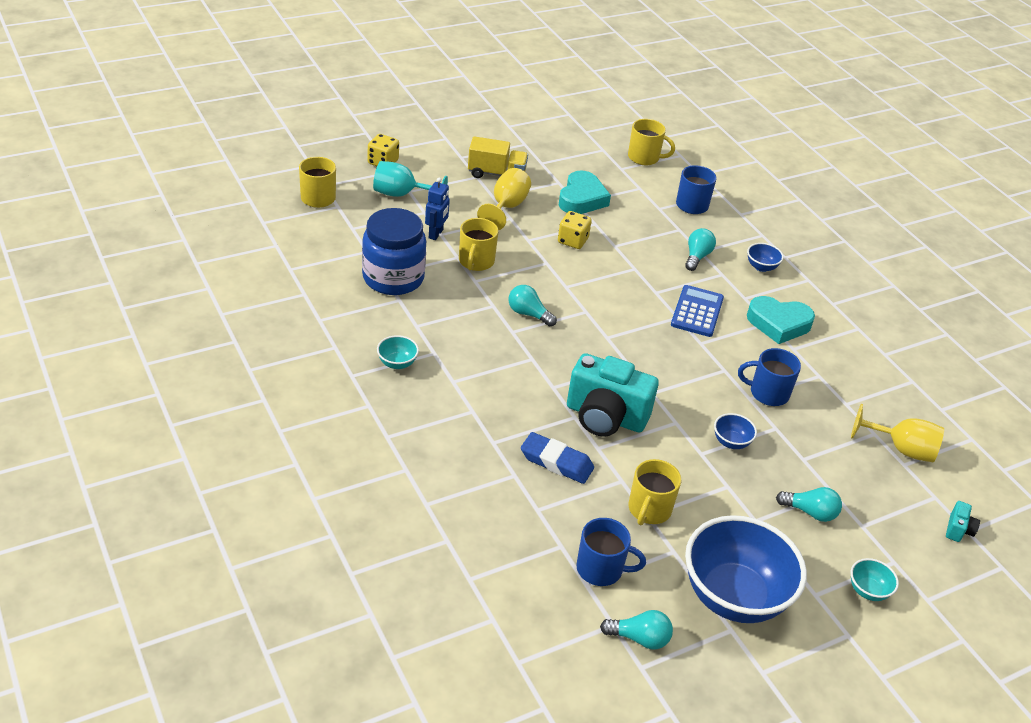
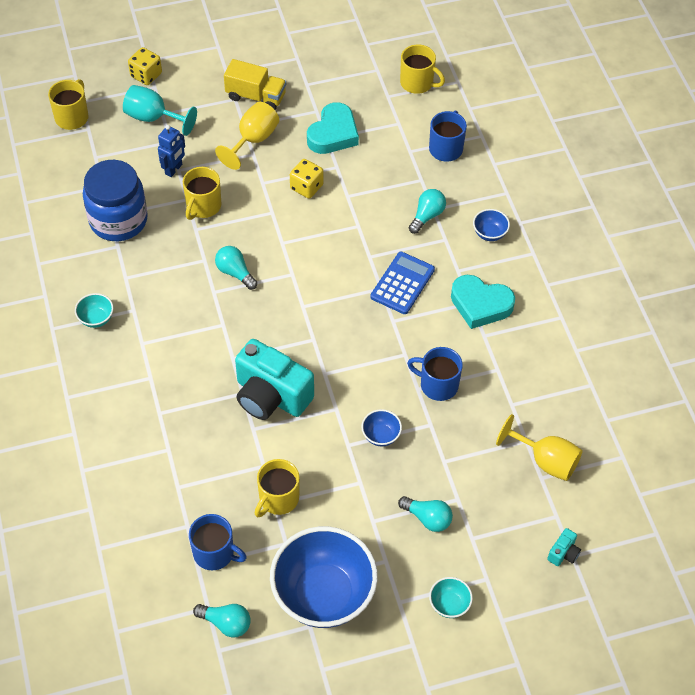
camera: 15 degrees right, 15 degrees up
blue eraser [521,432,594,484] -> none

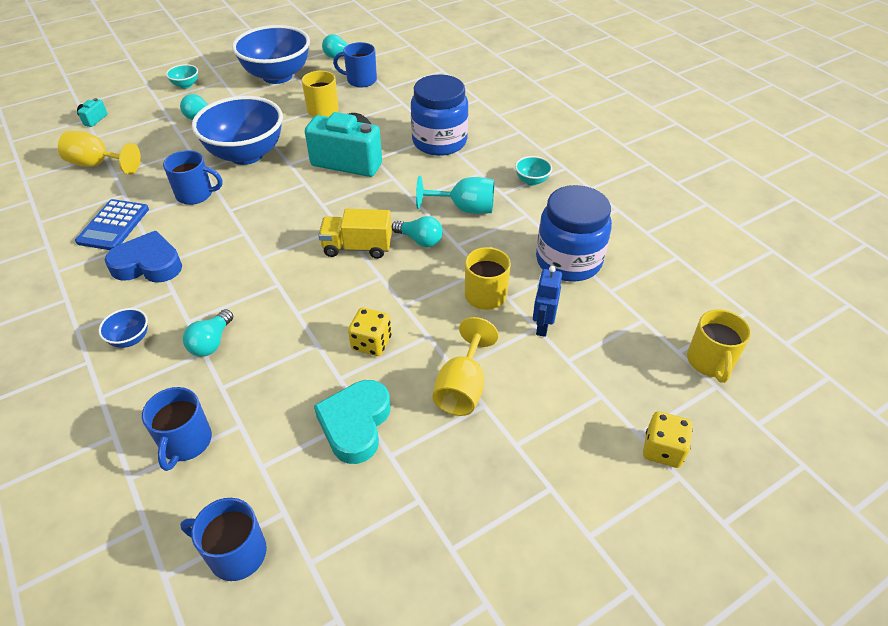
camera: 165 degrees right, 10 degrees down
turquoise goblet [123,85,197,136] -> turquoise goblet moved to [416,176,494,214]
yellow truck [224,59,286,110] -> yellow truck moved to [318,209,392,259]
blue bowl [361,409,402,446] -> blue bowl [192,96,283,165], size x2.45
blue calculator [371,252,435,314] -> blue calculator moved to [75,199,149,250]
yellow mug [400,45,445,94] -> blue mug [180,498,267,581]
turquoise heart [451,275,515,329] -> blue heart [105,231,182,283]
none -> blue jar [411,74,468,156]

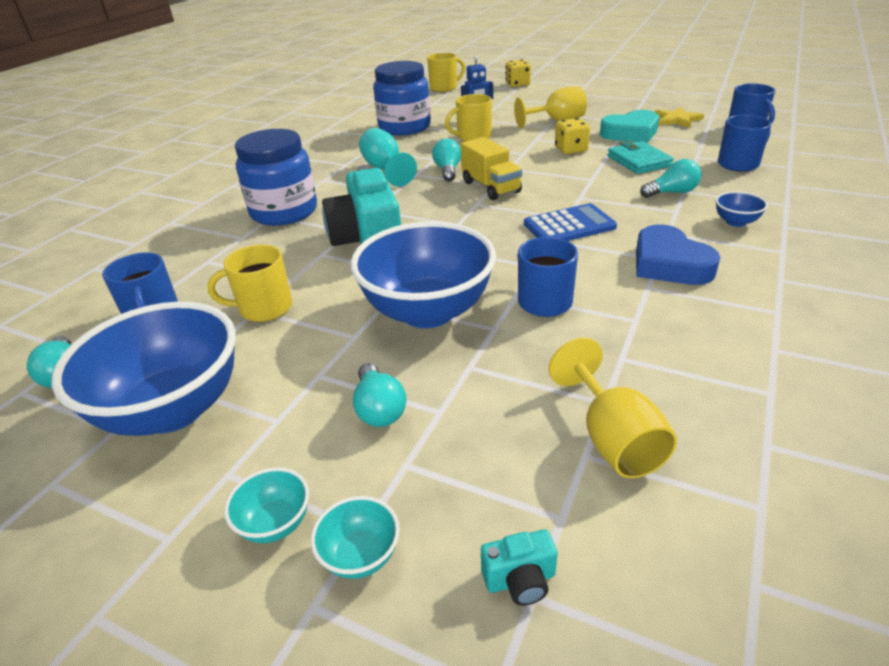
camera: 120 degrees left, 10 degrees down
blue calculator [75,199,149,250] -> blue calculator moved to [524,203,617,241]
turquoise bowl [515,156,552,186] -> turquoise bowl moved to [311,496,400,579]
none -> turquoise wallet [608,141,674,174]
none -> yellow star [655,107,704,128]

